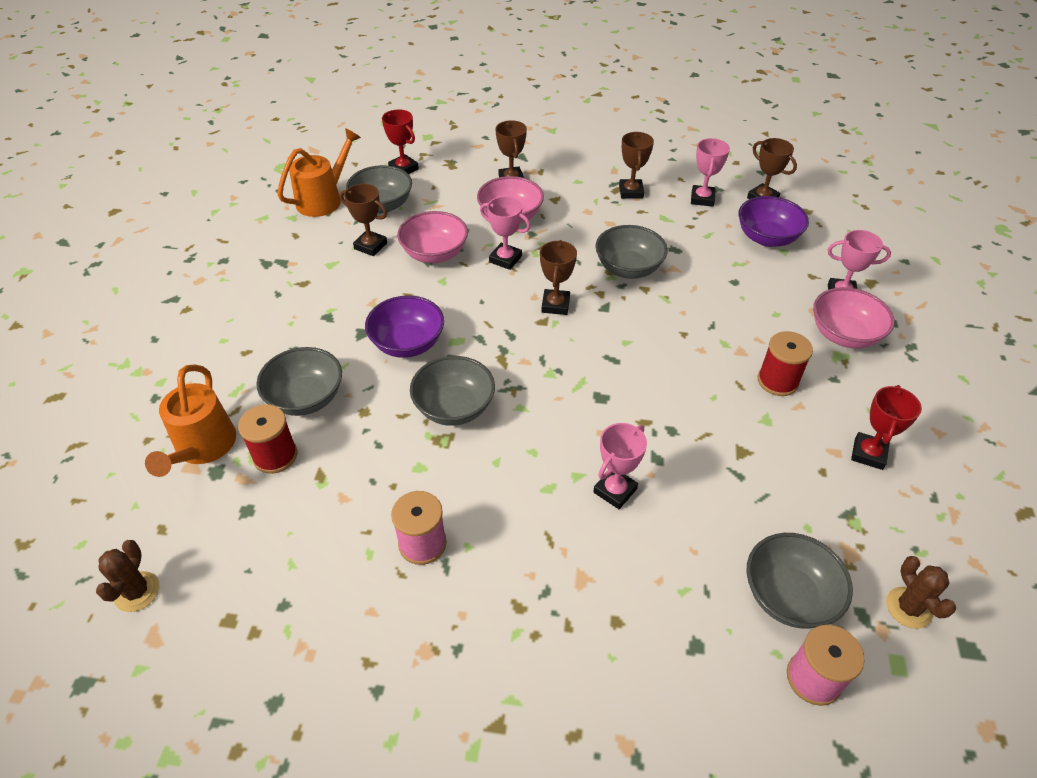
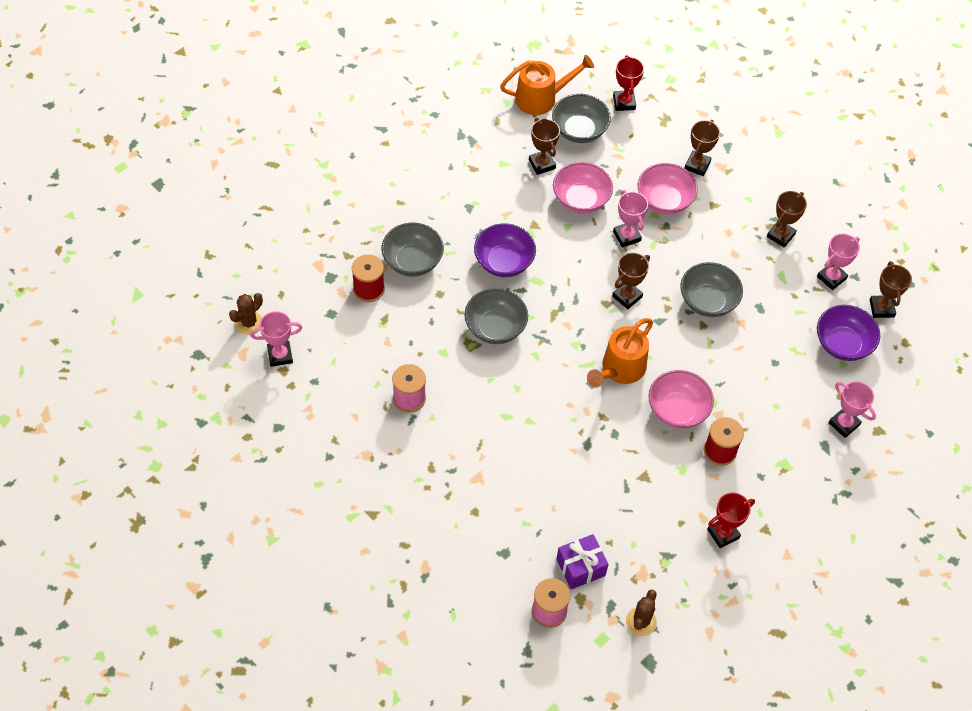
camera: 35 degrees right, 10 degrees up
orange watering can [145,365,236,477] -> orange watering can moved to [587,318,653,387]
pink trophy [593,423,647,509] -> pink trophy moved to [250,311,302,367]
grey bowl [747,533,853,629] -> purple gift [556,534,609,589]
pink bowl [813,287,895,349] -> pink bowl moved to [648,370,714,429]

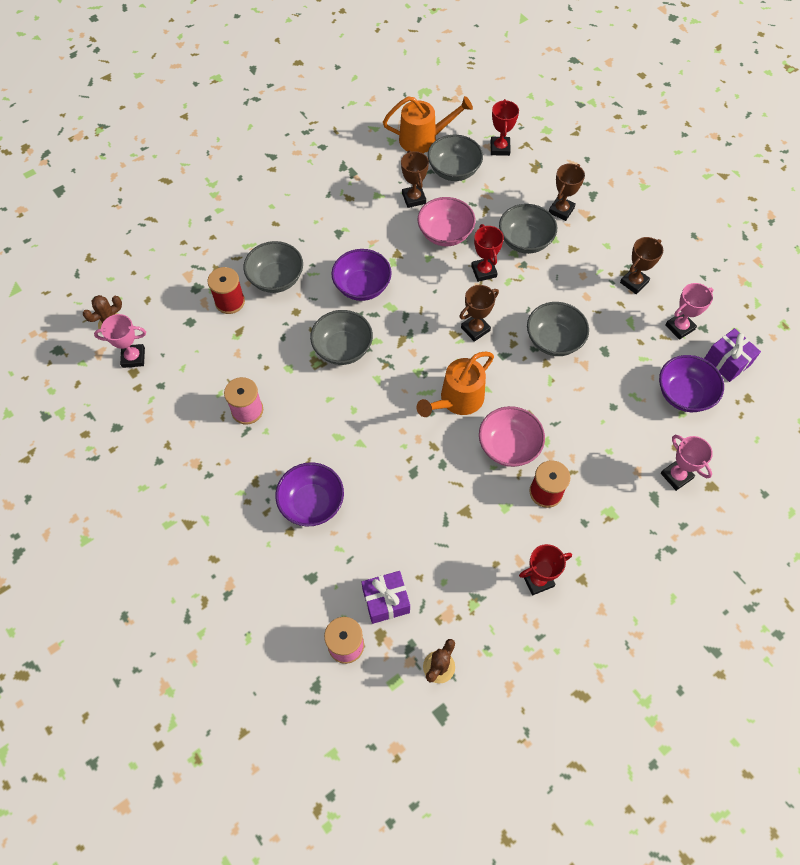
camera: 10 degrees right, 5 degrees up
pink trophy [613,190,648,248] -> red trophy [471,224,504,282]
pink bowl [637,163,698,215] -> grey bowl [499,204,557,254]
brown trophy [870,261,912,318] -> purple gift [704,328,761,382]
none -> purple bowl [275,462,344,526]

